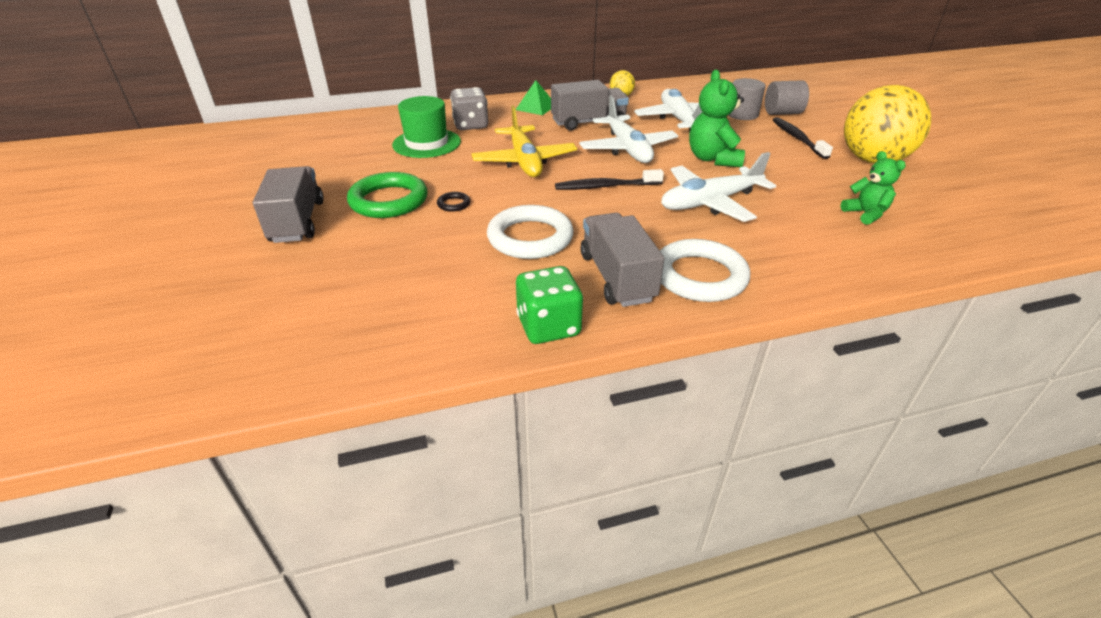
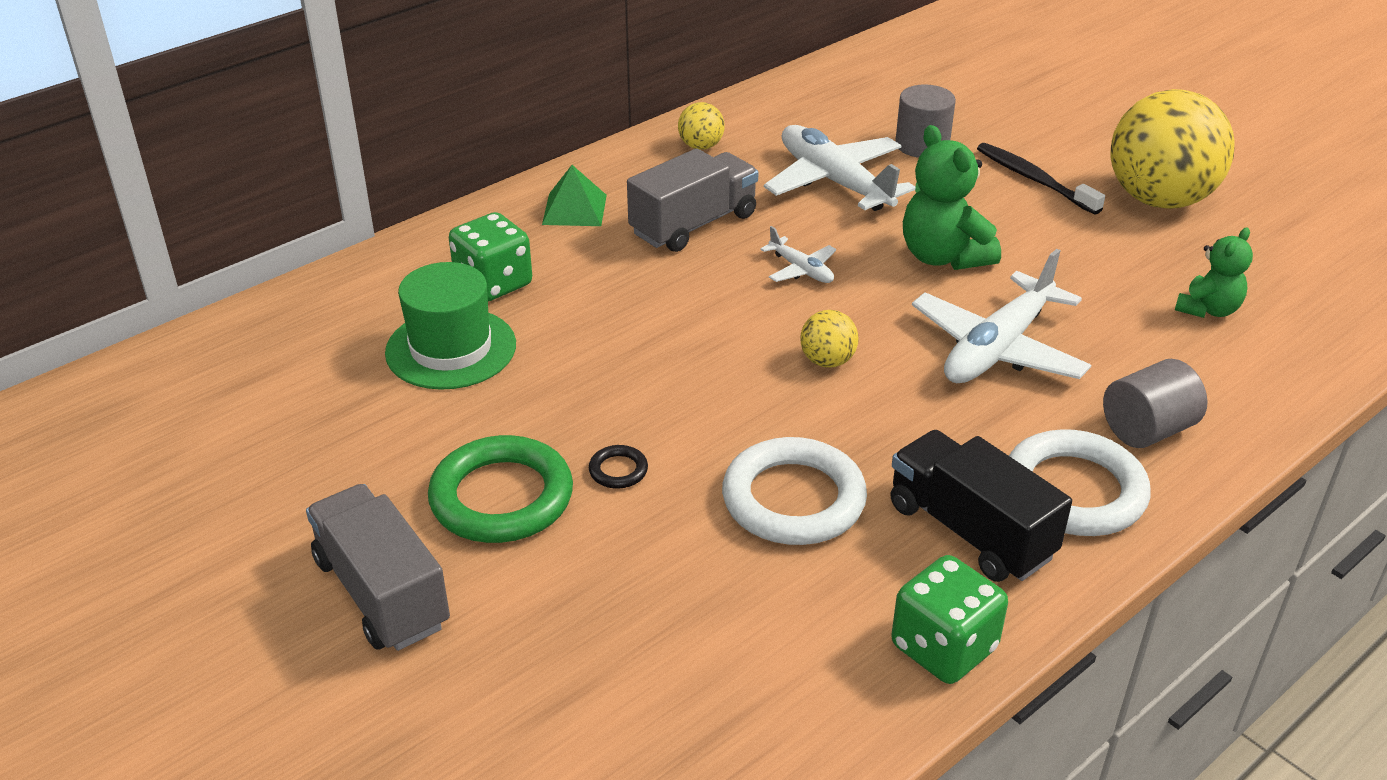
camera: 25 degrees left, 0 degrees up
grey dice [450,87,488,130] -> green dice [449,212,532,301]
yellow plane [472,105,577,177] -> none
black toothbrush [555,169,664,190] -> yellow ball [800,310,859,368]
white plane [579,96,678,163] -> white plane [760,226,836,283], size x0.48
grey truck [581,213,664,307] -> black truck [890,430,1072,582]
grey cylinder [765,80,809,115] -> grey cylinder moved to [1103,359,1208,448]
green teddy bear [841,151,906,225] -> green teddy bear turned 90 degrees clockwise [1175,228,1253,318]

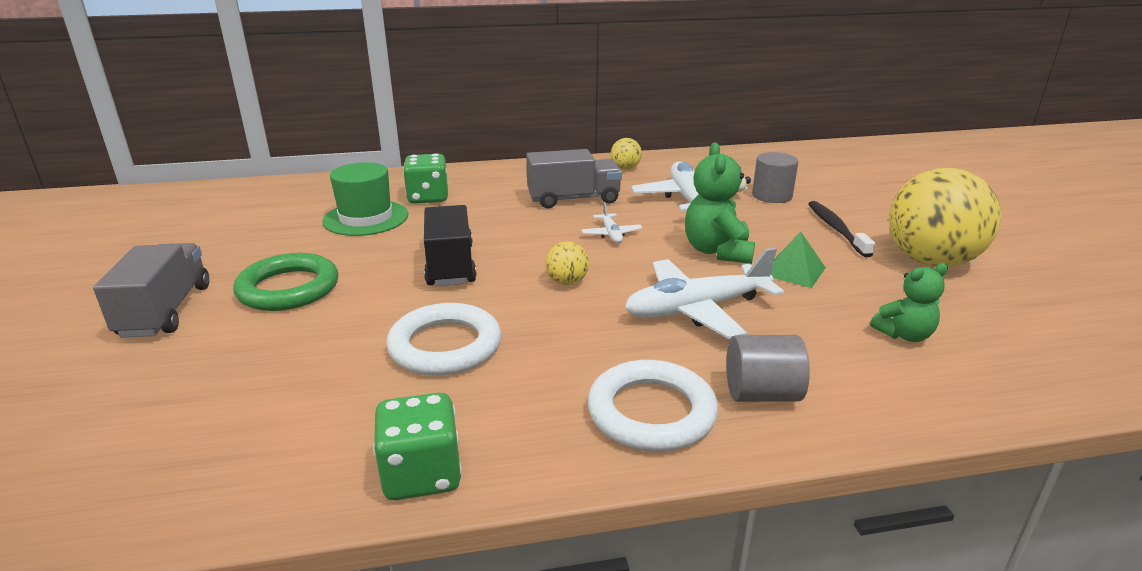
camera: 30 degrees right, 10 degrees down
green pyramid [542,165,607,226] -> green pyramid moved to [770,232,826,288]
black ring [589,445,648,489] -> none
black truck [890,430,1072,582] -> black truck moved to [424,205,477,286]

